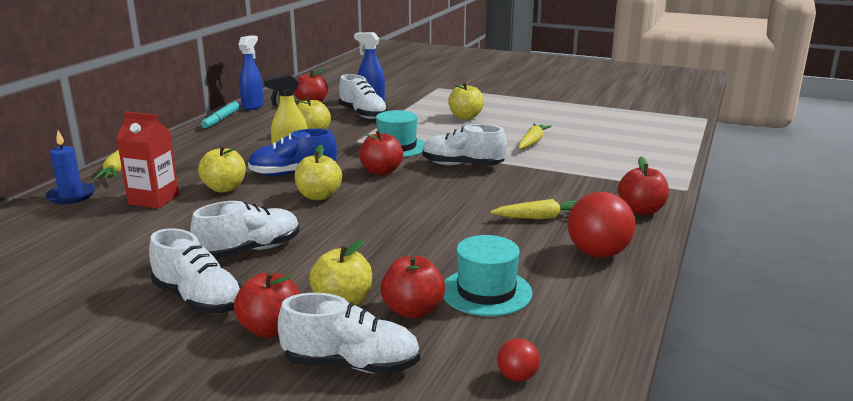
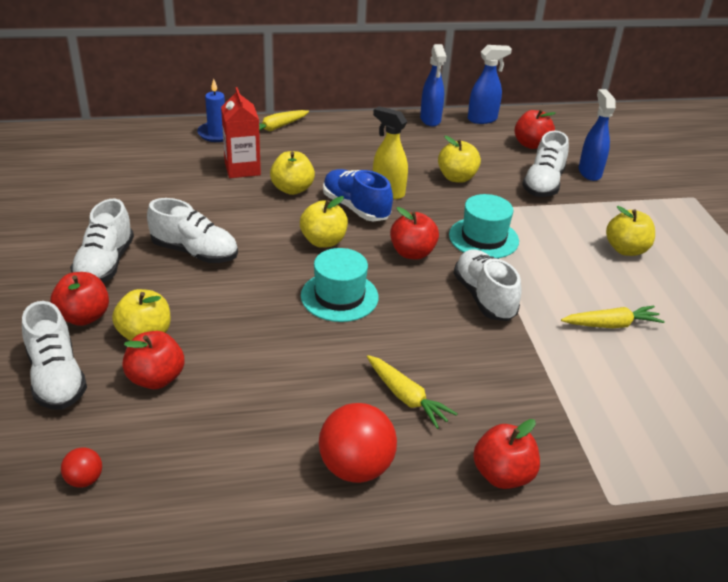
camera: 55 degrees right, 15 degrees up
turquoise marker [201,102,239,128] -> blue spray bottle [420,44,447,126]
turquoise hat [443,235,533,316] -> turquoise hat moved to [301,248,379,322]

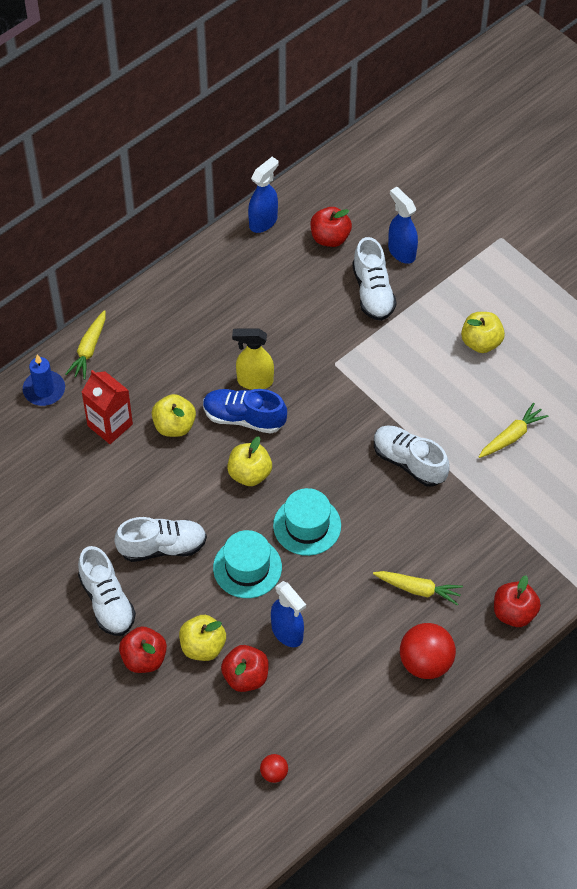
camera: 30 degrees left, 20 degrees up
white shoe [22,301,87,410] -> none
red apple [390,207,439,260] -> none
blue spray bottle [420,44,447,126] -> blue spray bottle moved to [271,581,306,647]
yellow apple [438,136,481,183] -> none
turquoise hat [449,194,519,258] -> turquoise hat moved to [213,530,282,598]

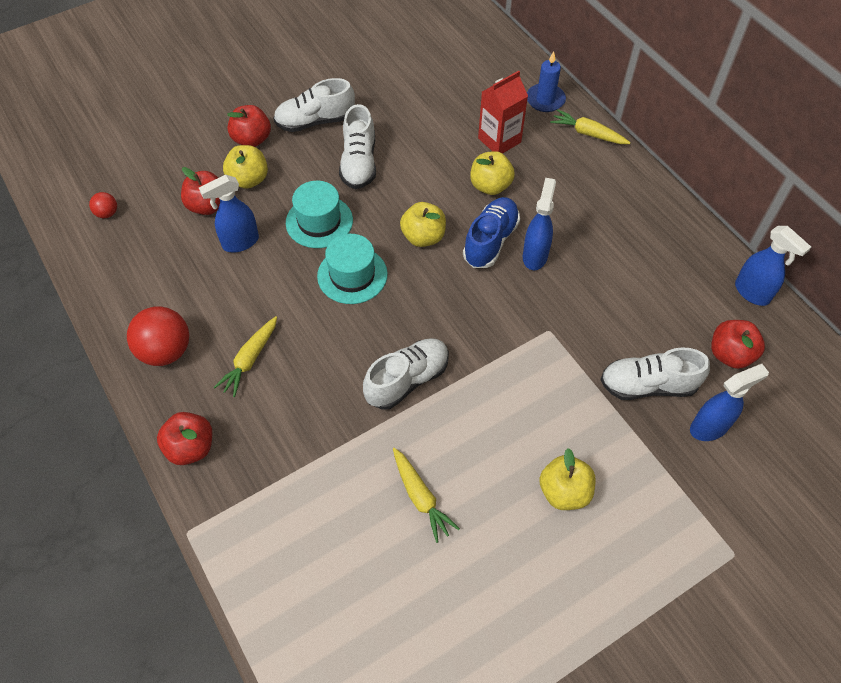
camera: 100 degrees right, 0 degrees up
yellow spray bottle [232,329,274,390] -> blue spray bottle [523,178,556,270]

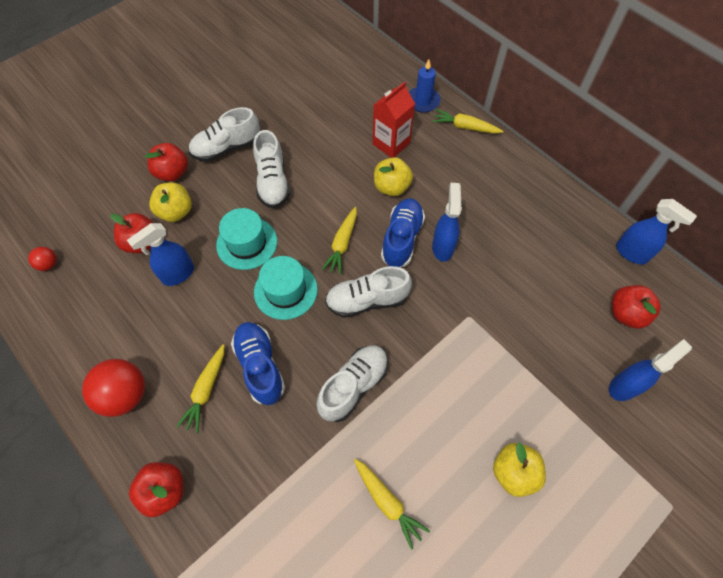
camera: 10 degrees left, 5 degrees up
yellow apple [400,202,446,247] -> yellow carrot [321,207,357,275]
white shoe [600,347,710,400] -> white shoe moved to [325,266,412,318]
none -> blue shoe [231,322,285,405]

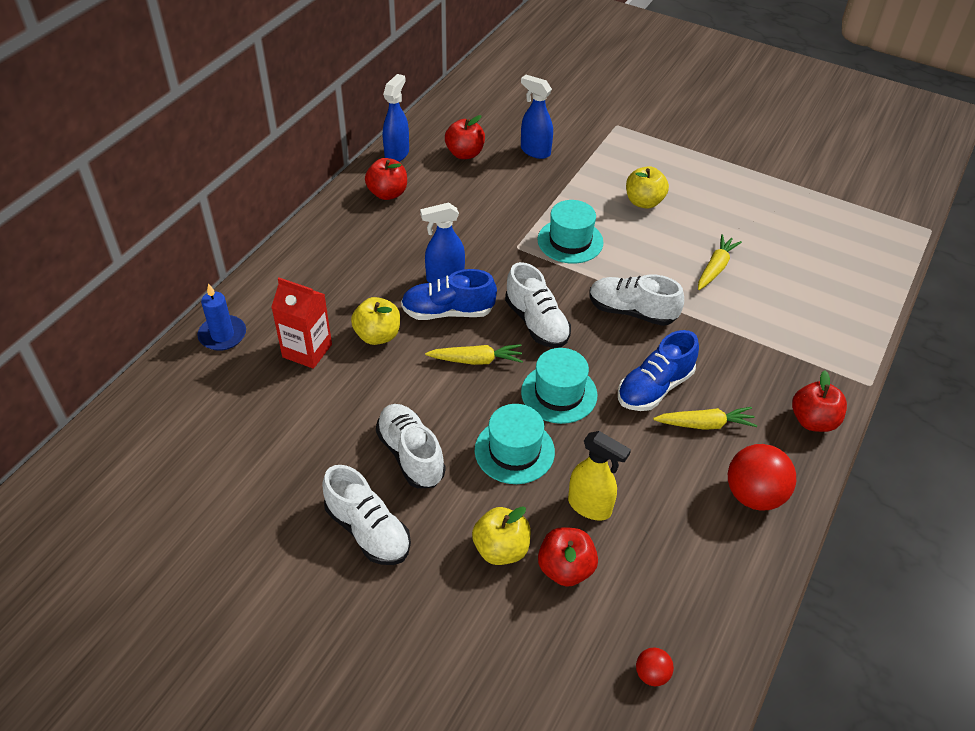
camera: 110 degrees left, 15 degrees down
blue spray bottle [127,223,194,286] -> yellow spray bottle [568,431,631,520]
red apple [145,143,188,181] -> red apple moved to [365,158,407,200]
white shoe [253,130,290,208] -> white shoe turned 90 degrees counterclockwise [376,404,445,488]
yellow carrot [432,109,503,134] -> none
none -> turquoise hat [538,200,604,264]

